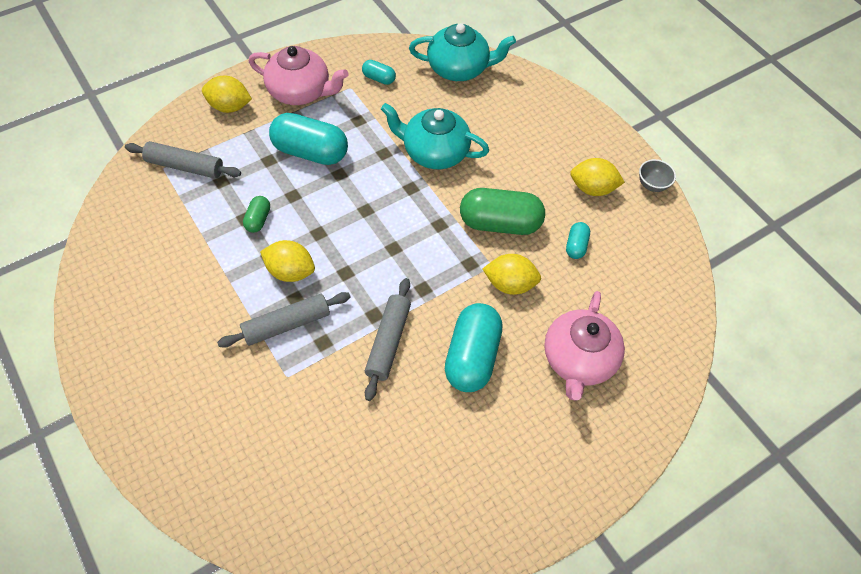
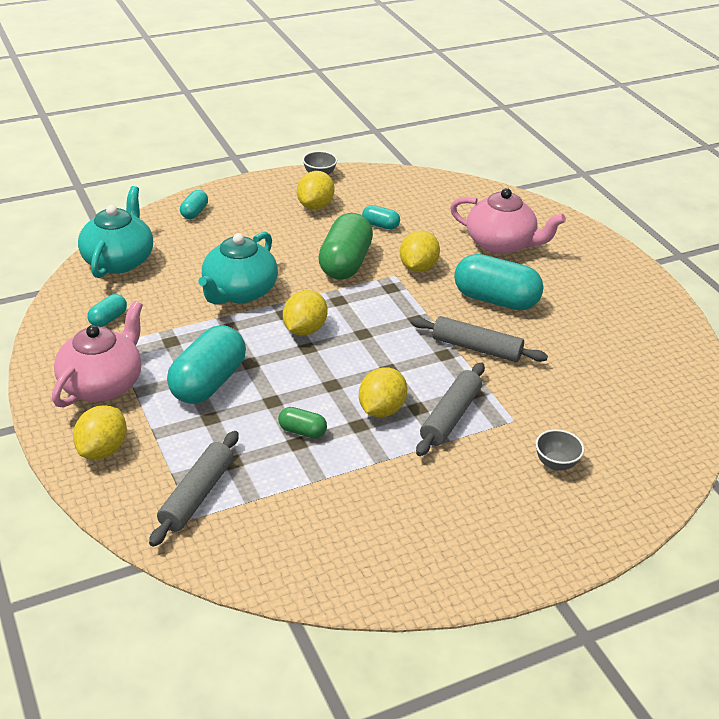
camera: 80 degrees left, 20 degrees down
grey rolling pin [217,292,351,347] -> grey rolling pin turned 45 degrees clockwise [416,362,485,456]
none -> turquoise capsule [180,190,208,219]
none -> yellow lemon [283,290,328,336]
none -> grey bowl [536,429,584,471]

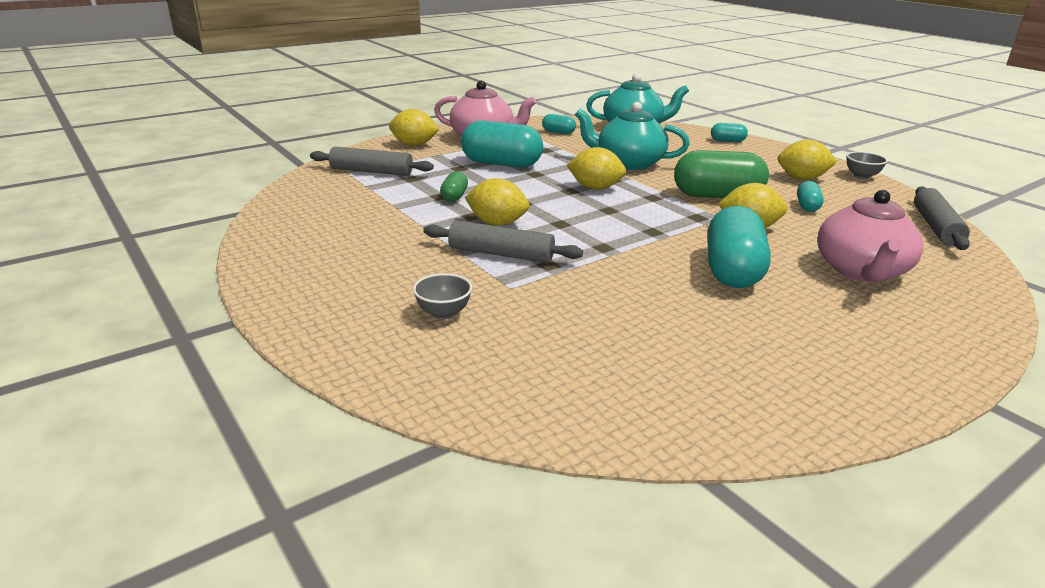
camera: 80 degrees right, 10 degrees down
grey rolling pin [411,316,548,362] -> grey rolling pin moved to [914,186,970,250]

